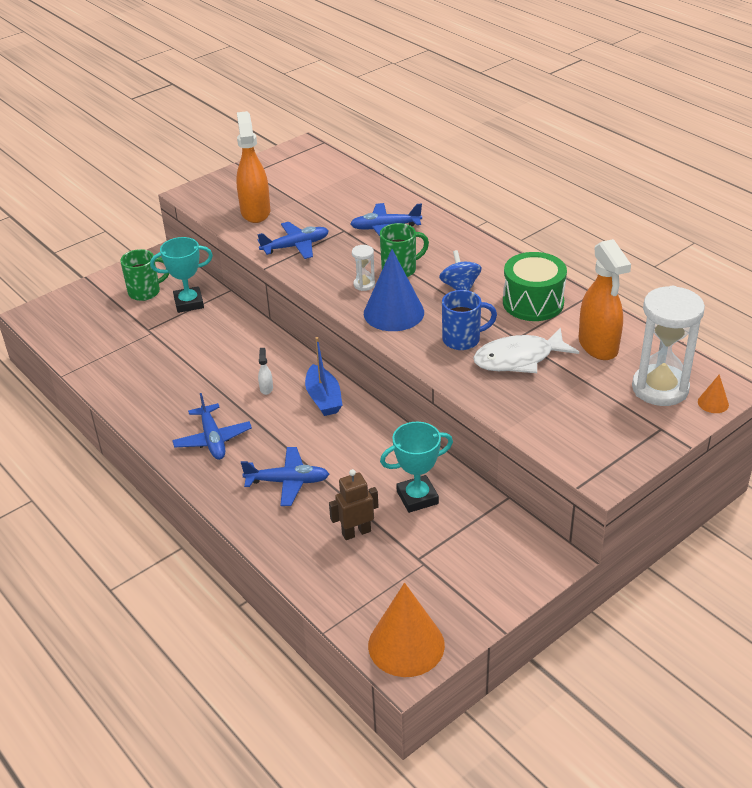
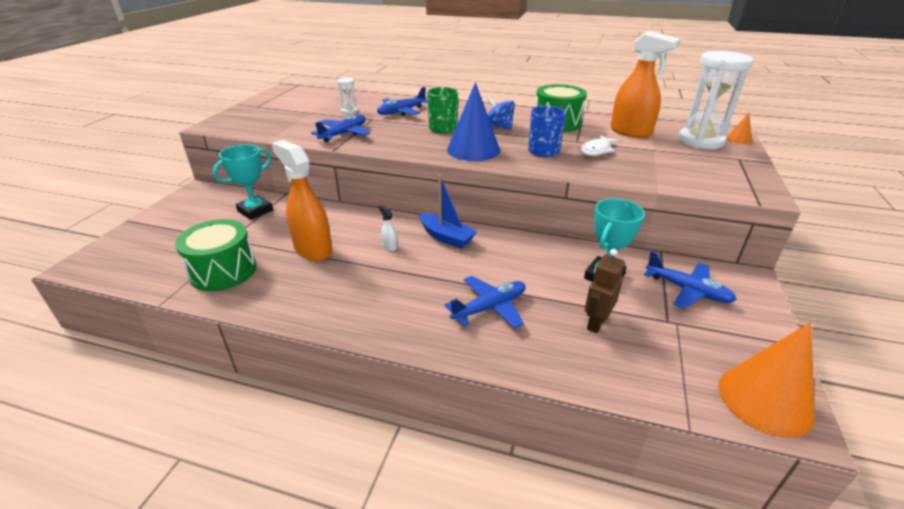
camera: 35 degrees left, 5 degrees down
green mug [120,249,170,301] -> none
blue plane [172,393,252,460] -> blue plane moved to [644,251,737,309]
orange spray bottle [236,111,270,223] -> orange spray bottle moved to [271,140,332,261]
white hourglass [352,245,375,291] -> white hourglass moved to [337,78,358,114]
white fish [473,328,579,373] -> white fish [581,135,620,156], size x0.63
none -> green drum [175,219,256,291]

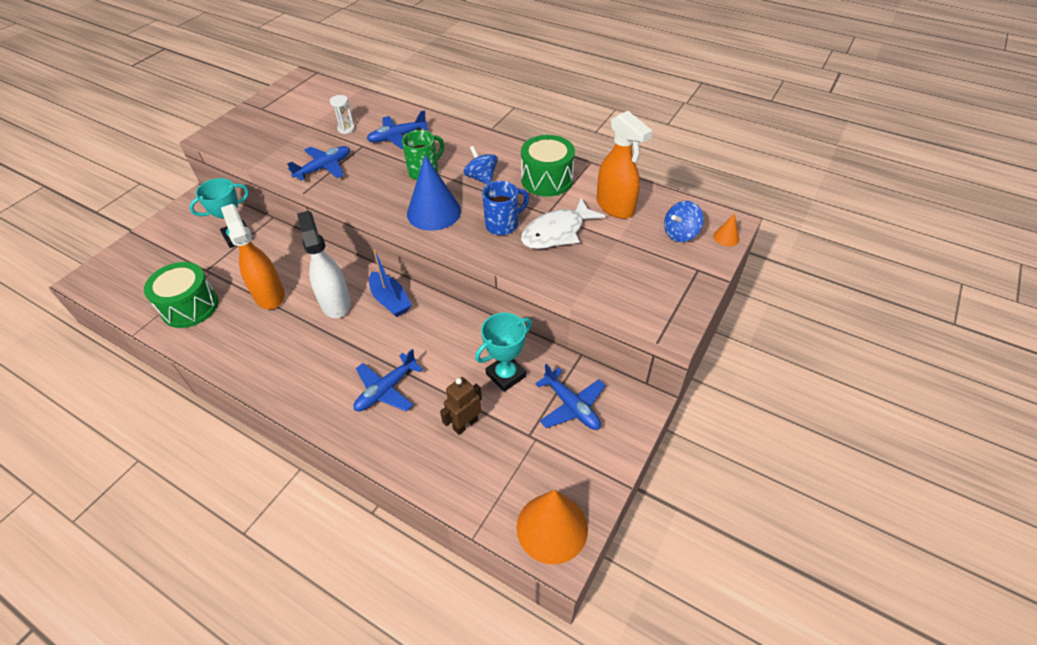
camera: 15 degrees right, 15 degrees up
white spray bottle [379,205,398,251] -> white spray bottle [297,211,351,318], size x2.50
blue plane [445,276,526,329] -> blue plane turned 150 degrees clockwise [353,349,423,411]
white fish [581,135,620,156] -> white fish [521,198,606,249], size x1.60
white hourglass [678,51,753,149] -> blue spinning top [664,201,703,242]

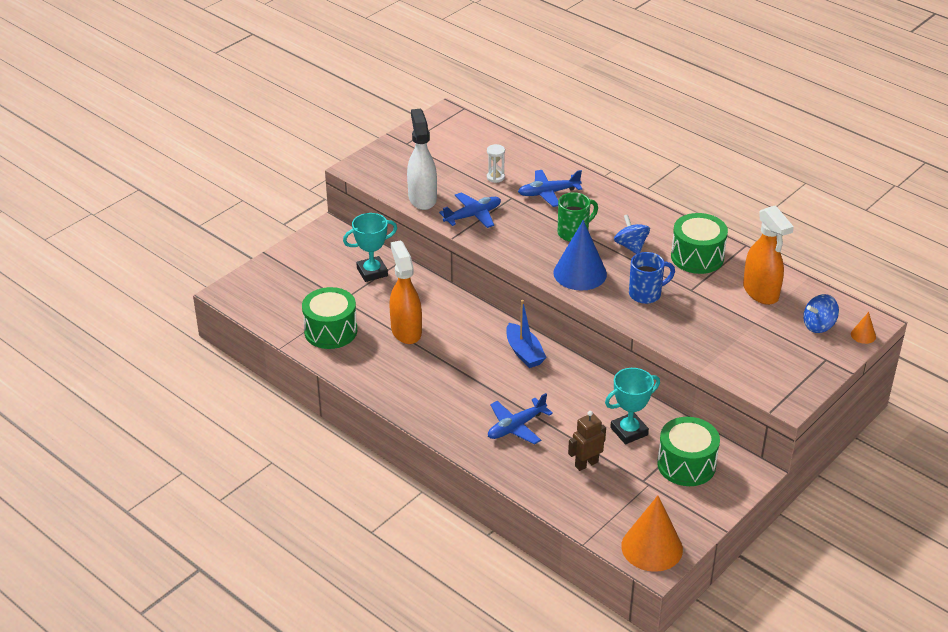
camera: 10 degrees right, 10 degrees down
white spray bottle [297,211,351,318] -> white spray bottle moved to [407,109,437,210]
white fish [521,198,606,249] -> none
blue plane [535,364,605,430] -> green drum [657,417,720,486]

